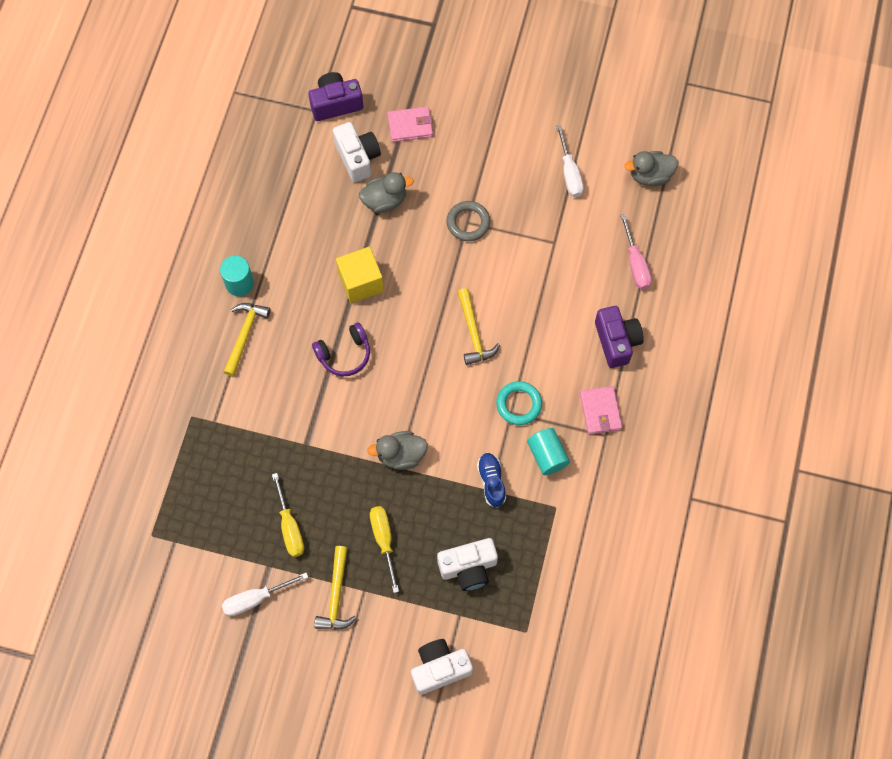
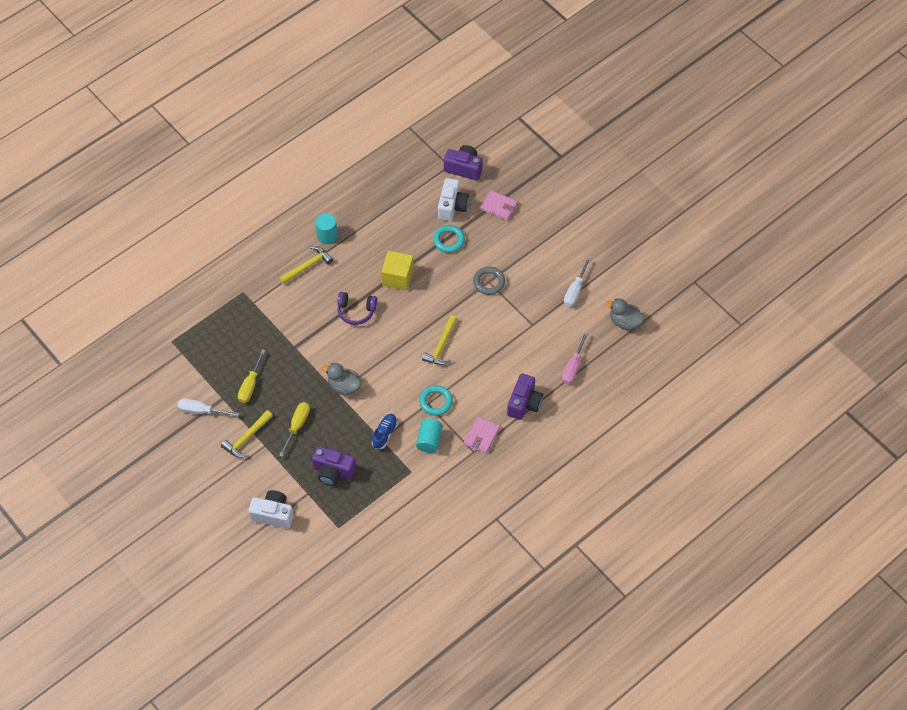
camera: 35 degrees right, 10 degrees down
grey duck [359,172,414,213] -> turquoise ring [433,225,465,253]
white camera [437,538,498,591] -> purple camera [312,446,356,486]

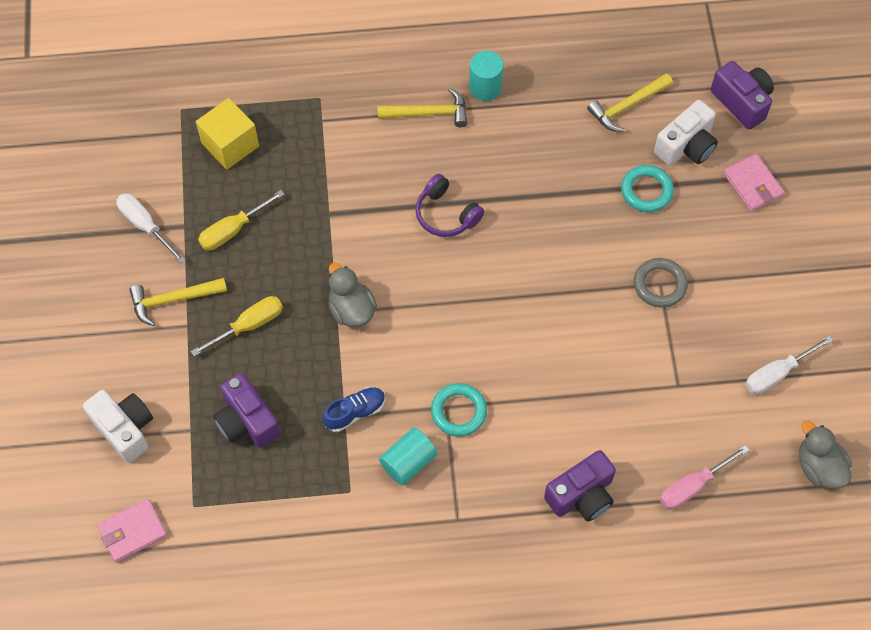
camera: 35 degrees right, 5 degrees up
yellow cube [381,251,414,291] -> yellow cube moved to [196,98,259,170]
yellow hammer [422,315,457,365] -> yellow hammer moved to [587,73,673,132]
pink wallet [464,416,500,454] -> pink wallet moved to [97,498,167,563]

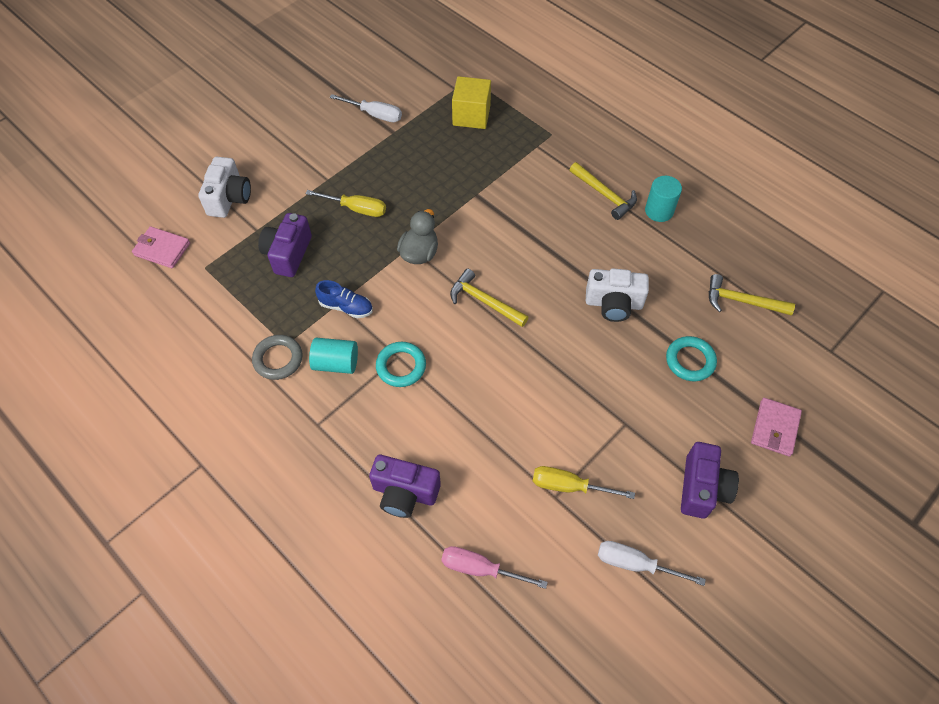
camera: 50 degrees right, 5 degrees down
white screwdriver [116,193,186,263] -> white screwdriver turned 105 degrees clockwise [329,94,402,122]
yellow hammer [129,278,227,326] -> yellow hammer moved to [450,269,528,327]
yellow screwdriver [198,190,284,250] -> yellow screwdriver moved to [533,466,635,499]
purple headphones [415,174,484,237] -> none
grey ring [634,258,688,308] -> grey ring moved to [252,335,303,380]
white camera [654,100,718,166] -> white camera moved to [586,268,649,322]
purple camera [711,61,774,130] -> purple camera moved to [681,442,739,519]
grey duck [799,421,852,489] -> none

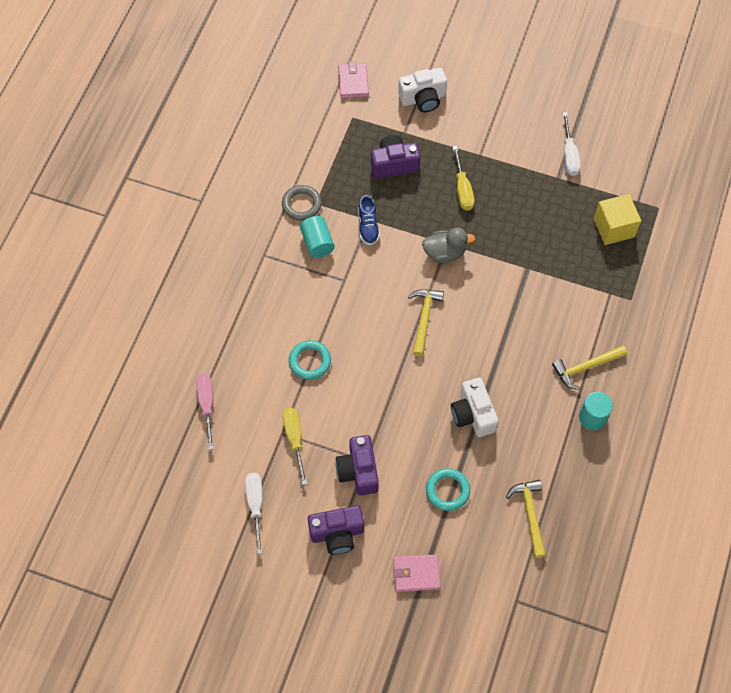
camera: 65 degrees right, 5 degrees up
purple camera [369,455,441,518] -> purple camera moved to [336,435,379,495]
turquoise ring [376,342,426,387] -> turquoise ring moved to [289,340,331,380]
yellow hammer [570,162,637,220] -> yellow hammer turned 45 degrees clockwise [552,345,627,390]

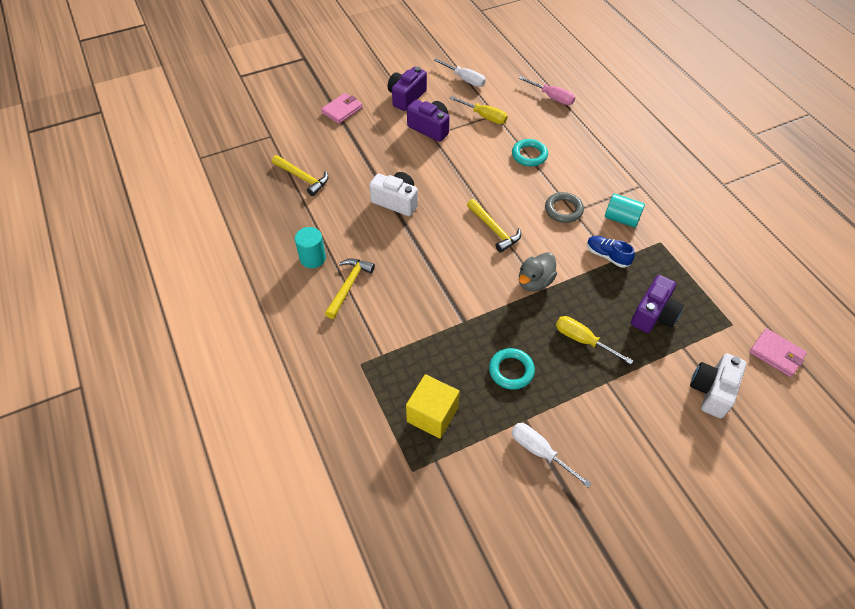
camera: 135 degrees right, 10 degrees down
grey ring [282,185,322,221] -> grey ring moved to [545,192,584,223]
turquoise ring [426,468,470,511] -> turquoise ring moved to [489,348,535,390]

